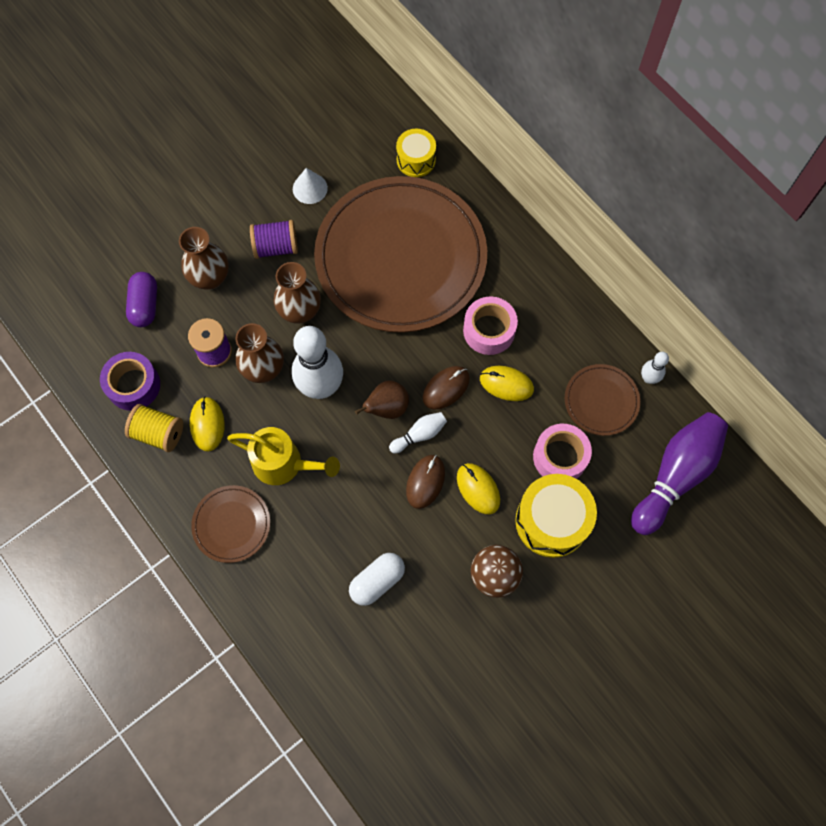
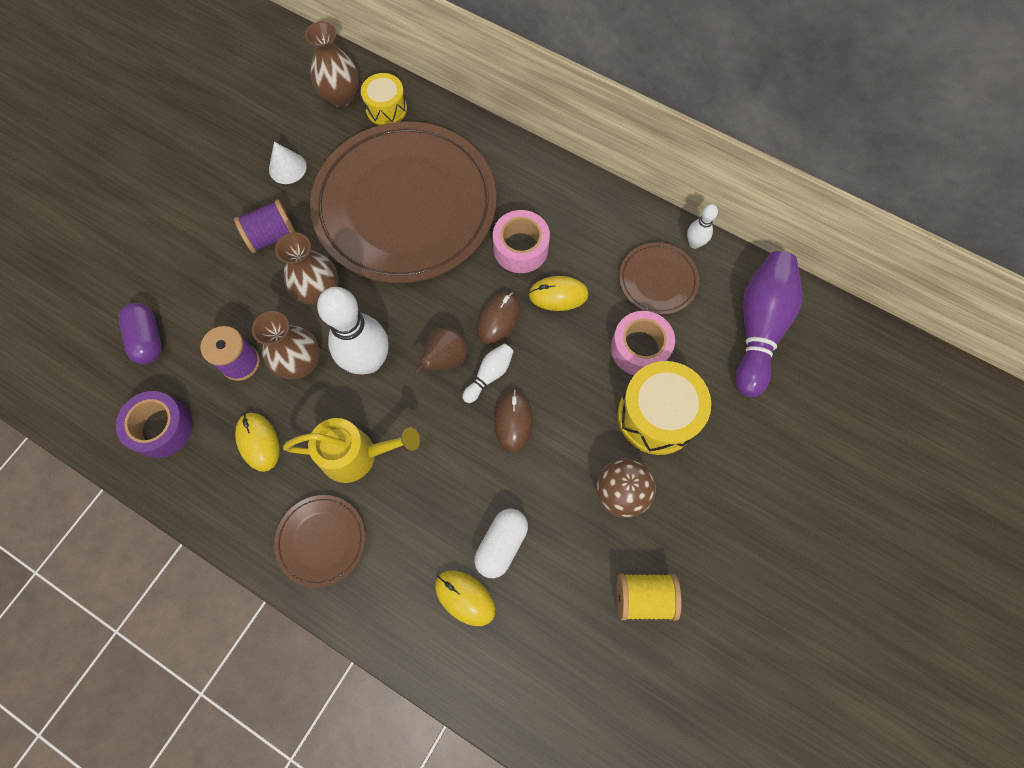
camera: 20 degrees left, 0 degrees up
yellow spool [125,404,183,452] -> yellow spool moved to [616,573,682,620]
brown vase [179,227,229,290] -> brown vase moved to [305,21,359,107]
yellow mouse [457,463,500,514] -> yellow mouse moved to [435,570,495,626]

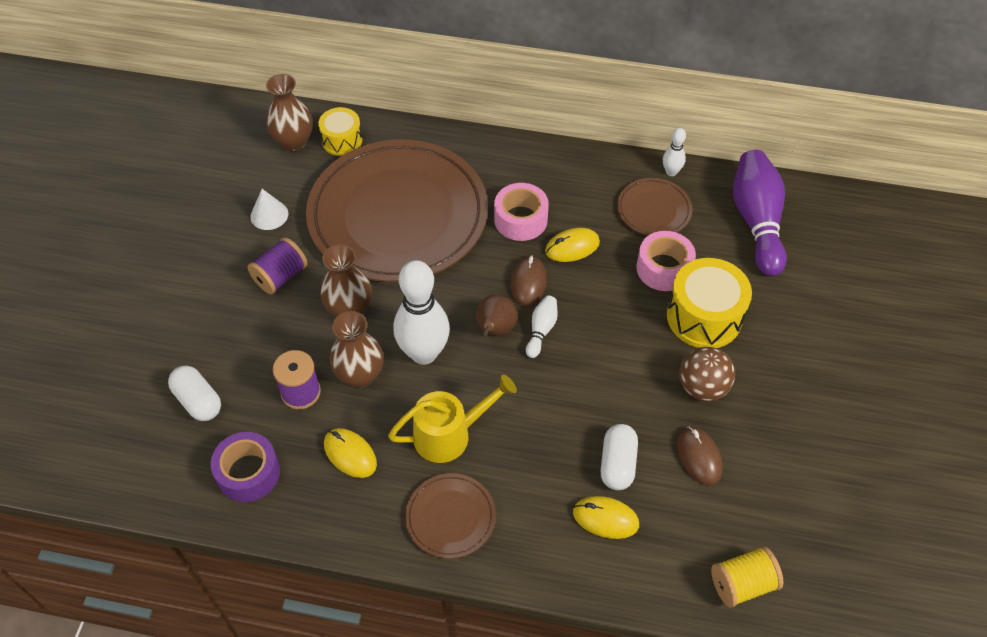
camera: 20 degrees left, 15 degrees down
purple capsule [119,303,162,364] -> white capsule [168,366,221,421]
brown mouse [494,390,533,453] -> brown mouse moved to [677,426,722,486]
yellow spool [616,573,682,620] -> yellow spool moved to [711,546,783,608]

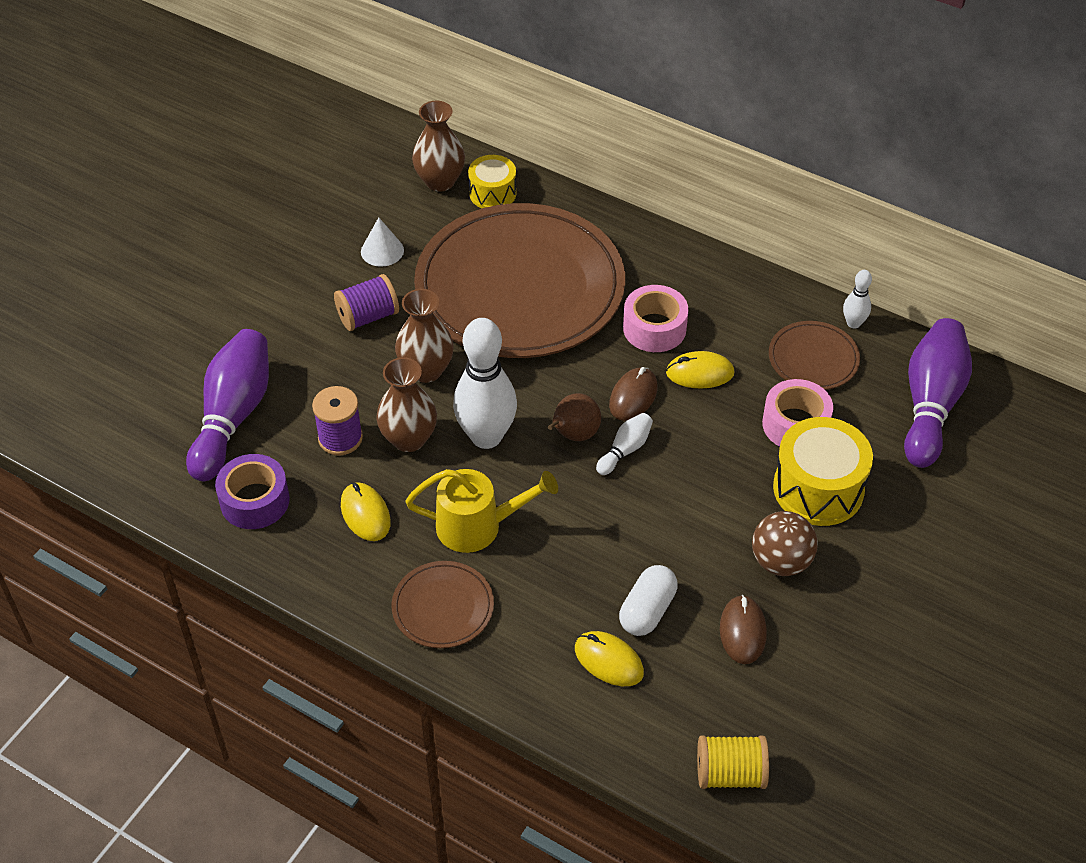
camera: 20 degrees right, 5 degrees down
white capsule [168,366,221,421] -> purple bowling pin [186,329,269,481]

